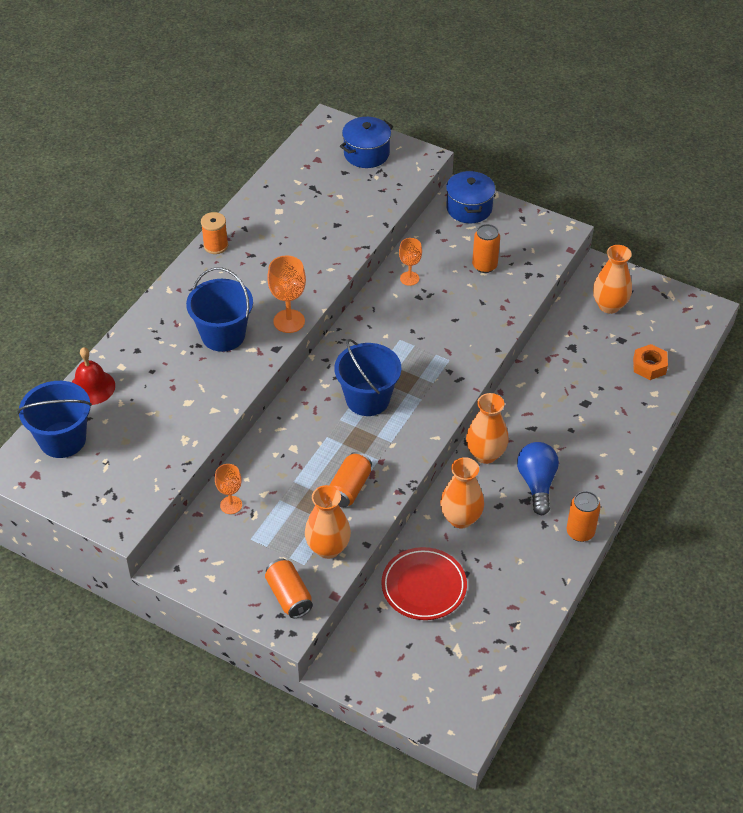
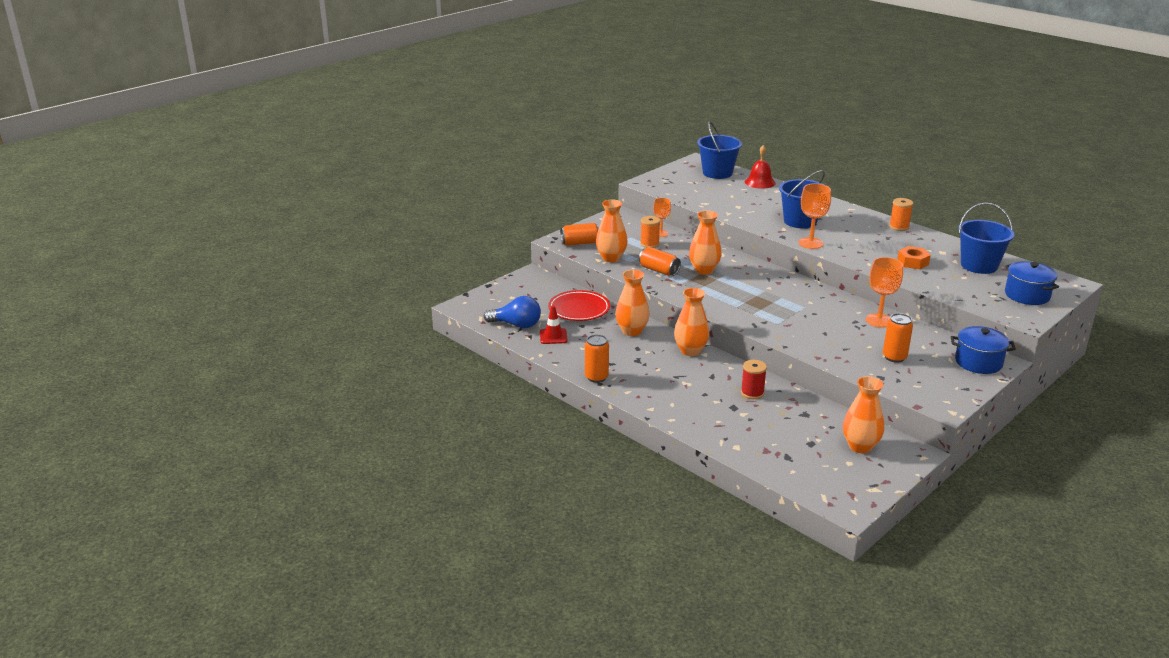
camera: 105 degrees right, 20 degrees down
blue bucket [334,339,401,416] -> blue bucket moved to [958,203,1015,274]
orange goblet [399,238,422,286] -> orange goblet [866,257,903,328], size x1.54
blue light bulb [517,442,559,515] -> blue light bulb moved to [484,296,541,328]
orange nut [633,344,668,380] -> orange nut moved to [897,246,931,269]
none -> red traffic cone [540,305,568,344]
none -> orange spool [640,216,660,248]
none -> orange vase [689,210,721,275]
none -> red spool [741,360,767,399]

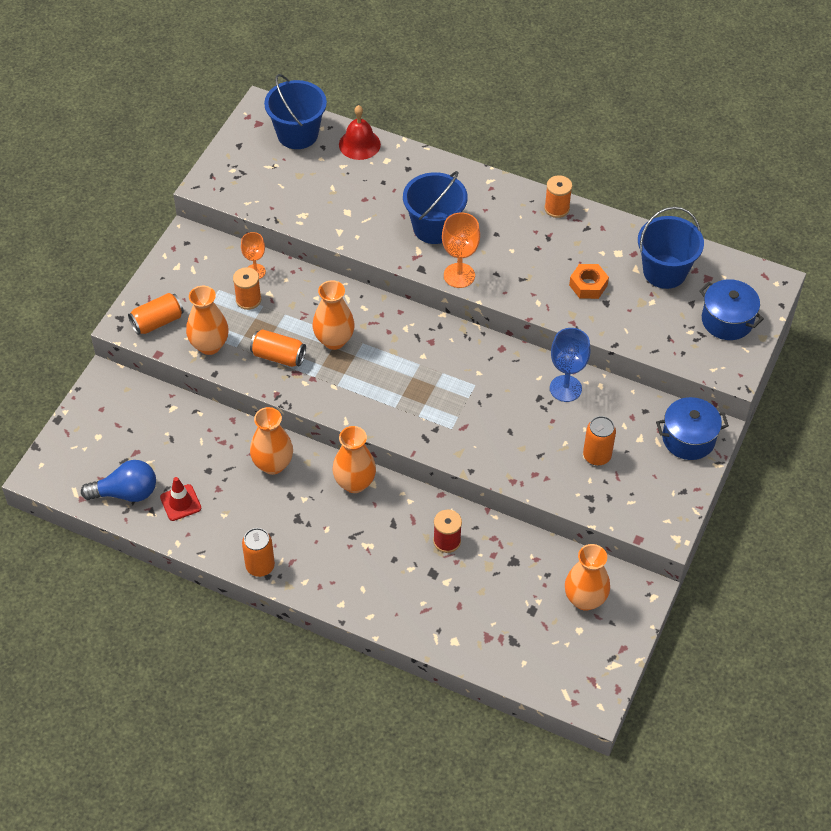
camera: 20 degrees left, 25 degrees up
red plate [548,290,610,321] -> none
orange goblet [866,257,903,328] -> blue goblet [550,328,591,402]

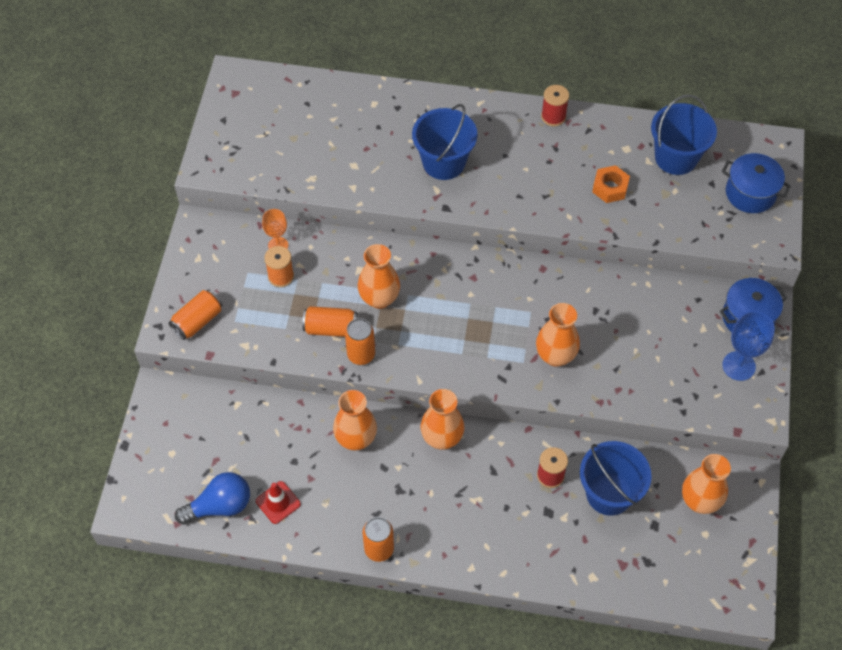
camera: 15 degrees left, 5 degrees up
orange vase [186,286,229,355] -> orange vase moved to [536,303,580,367]
blue bucket [264,74,327,149] -> blue bucket moved to [580,441,652,516]
red bell [339,105,381,160] -> none
orange goblet [442,212,480,288] -> none
orange spool [544,175,572,218] -> red spool [541,85,569,126]
blue goblet [550,328,591,402] -> blue goblet moved to [722,311,775,381]
orange can [583,416,616,466] -> orange can moved to [345,318,375,365]

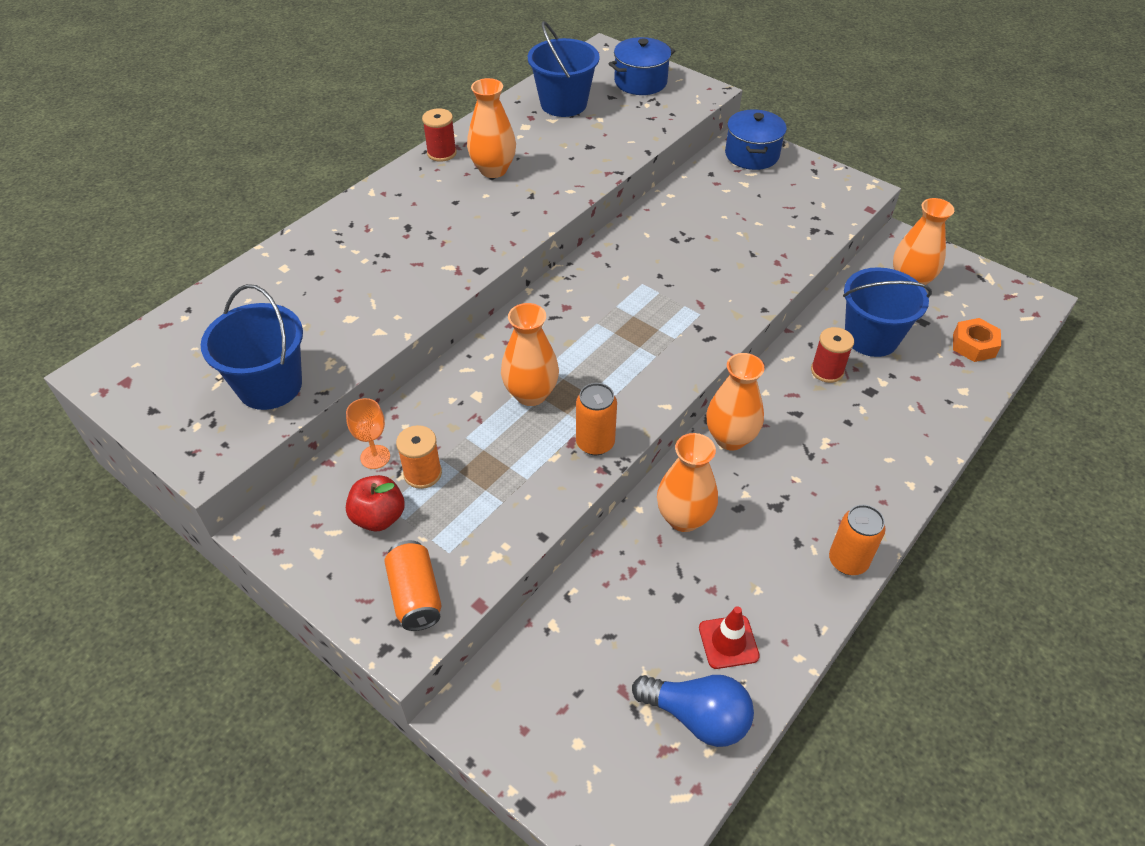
camera: 60 degrees left, 10 degrees down
blue light bulb [175,472,250,525] -> blue light bulb turned 105 degrees clockwise [632,675,754,747]
orange can [302,306,357,337] -> none
blue bucket [412,104,478,180] -> blue bucket moved to [201,284,303,410]
orange vase [536,303,580,367] -> orange vase moved to [467,78,516,178]
orange nut [592,165,630,203] -> orange nut moved to [953,318,1001,362]
blue goblet [722,311,775,381] -> none
none -> red apple [346,475,405,531]

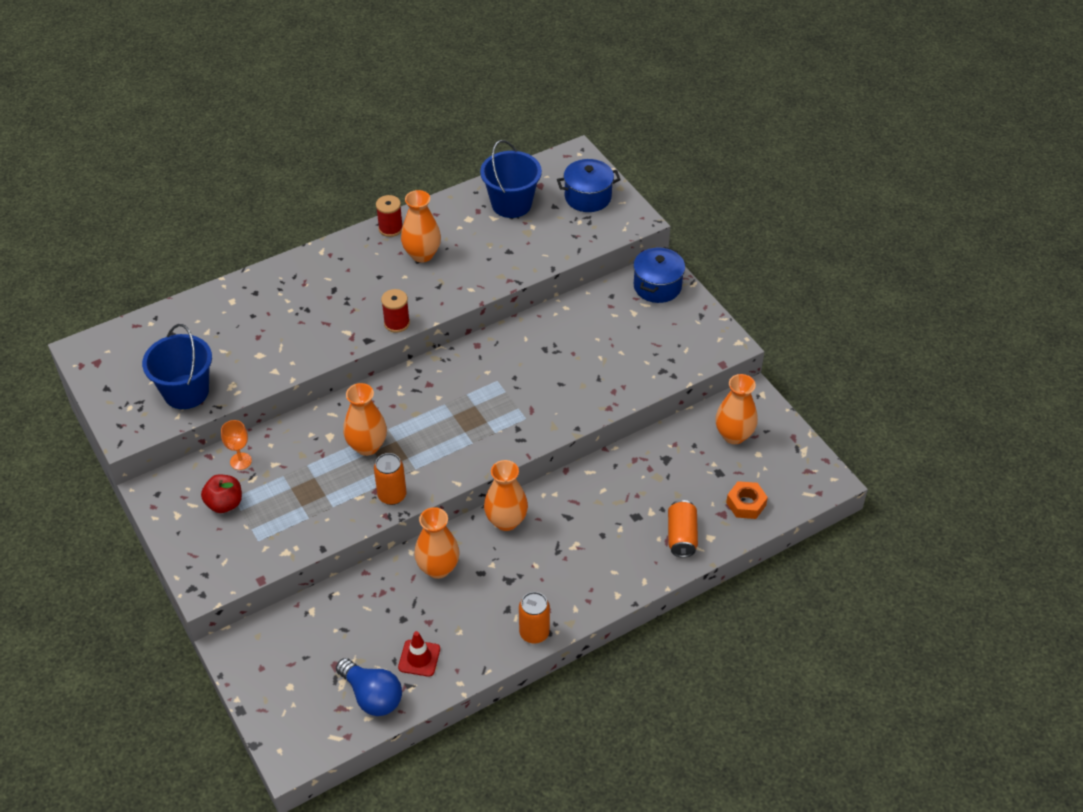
camera: 20 degrees right, 0 degrees up
orange can [384,540,442,631] -> orange can moved to [668,500,698,558]
orange spool [396,425,442,489] -> none
red spool [811,327,854,383] -> red spool moved to [381,289,410,333]
blue bucket [843,267,932,357] -> none

